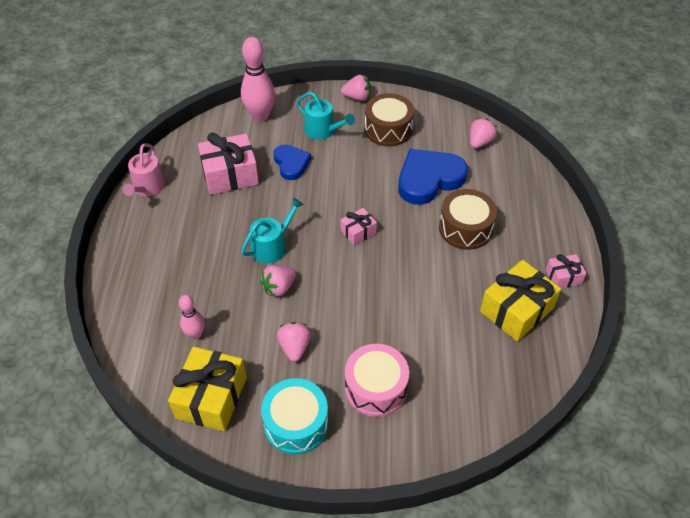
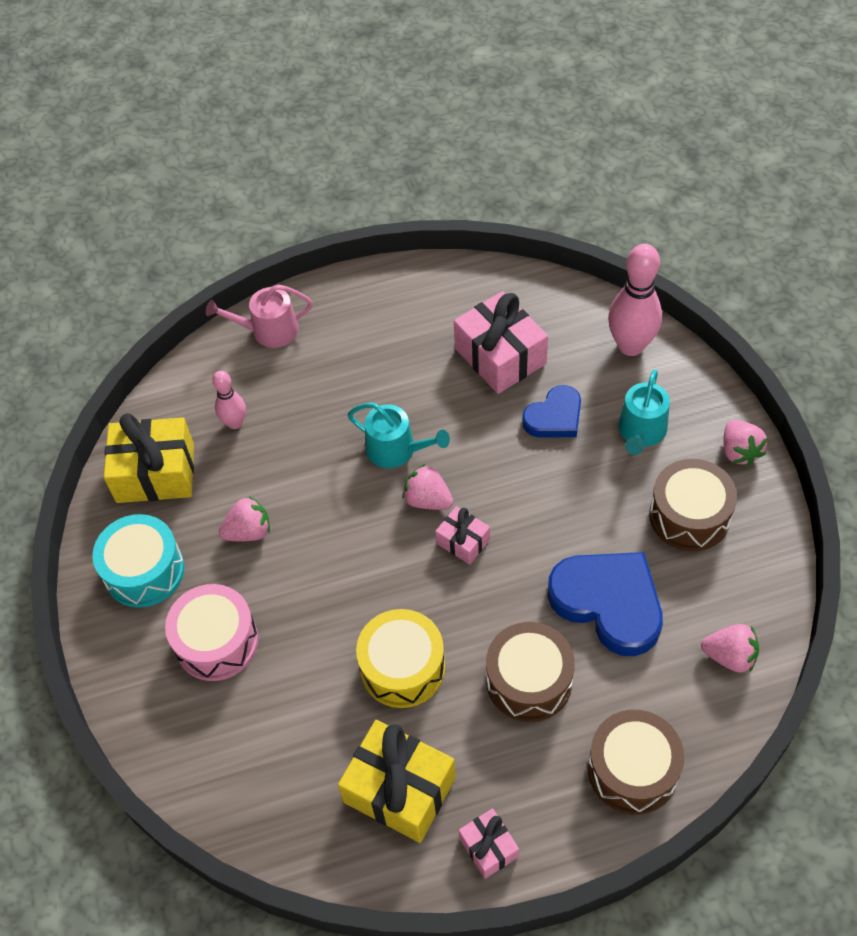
camera: 75 degrees right, 5 degrees up
pink watering can [122,143,166,196] -> pink watering can moved to [206,285,313,348]
pink strawberry [260,265,296,297] -> pink strawberry moved to [402,464,453,510]
none -> yellow drum [356,609,445,708]
none -> brown drum [588,710,684,815]

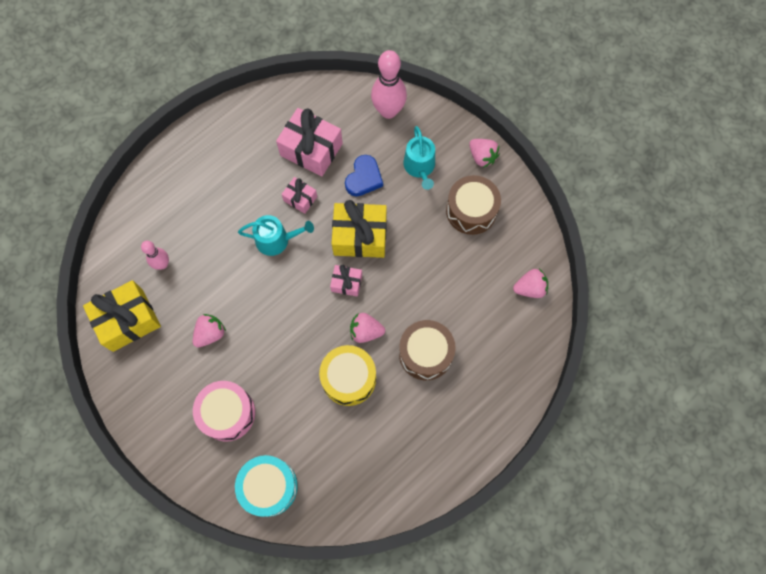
camera: 30 degrees left, 15 degrees up
turquoise drum [92,514,185,608] -> turquoise drum moved to [235,455,298,517]
pink watering can [206,285,313,348] -> none
yellow gift [338,720,456,843] -> yellow gift moved to [332,200,387,258]
pink strawberry [402,464,453,510] -> pink strawberry moved to [350,313,385,343]
pink gift [459,808,519,879] -> pink gift moved to [282,177,317,214]
blue heart [547,552,663,656] -> none
brown drum [588,710,684,815] -> none

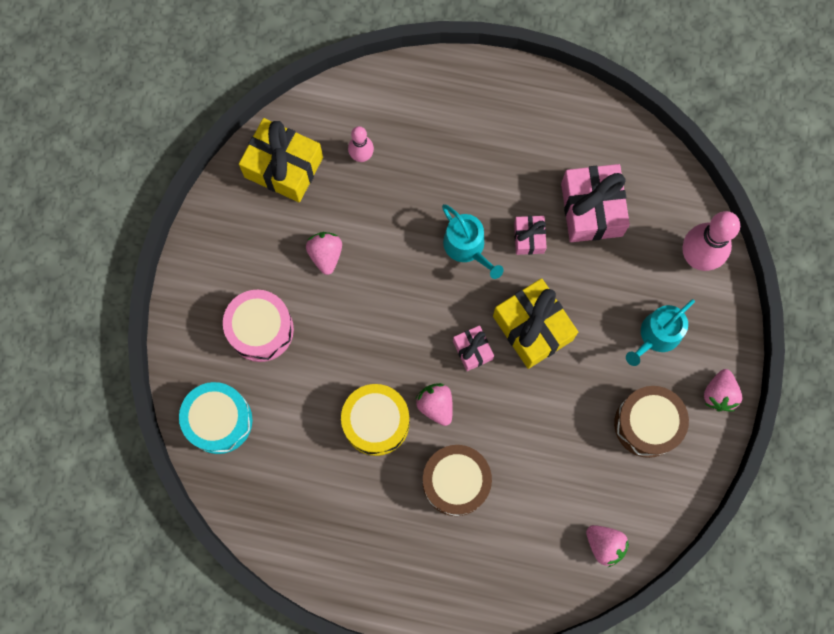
camera: 55 degrees right, 5 degrees up
pink strawberry [193,314,226,348] -> pink strawberry turned 105 degrees counterclockwise [306,232,342,275]
blue heart [345,155,383,196] -> none

